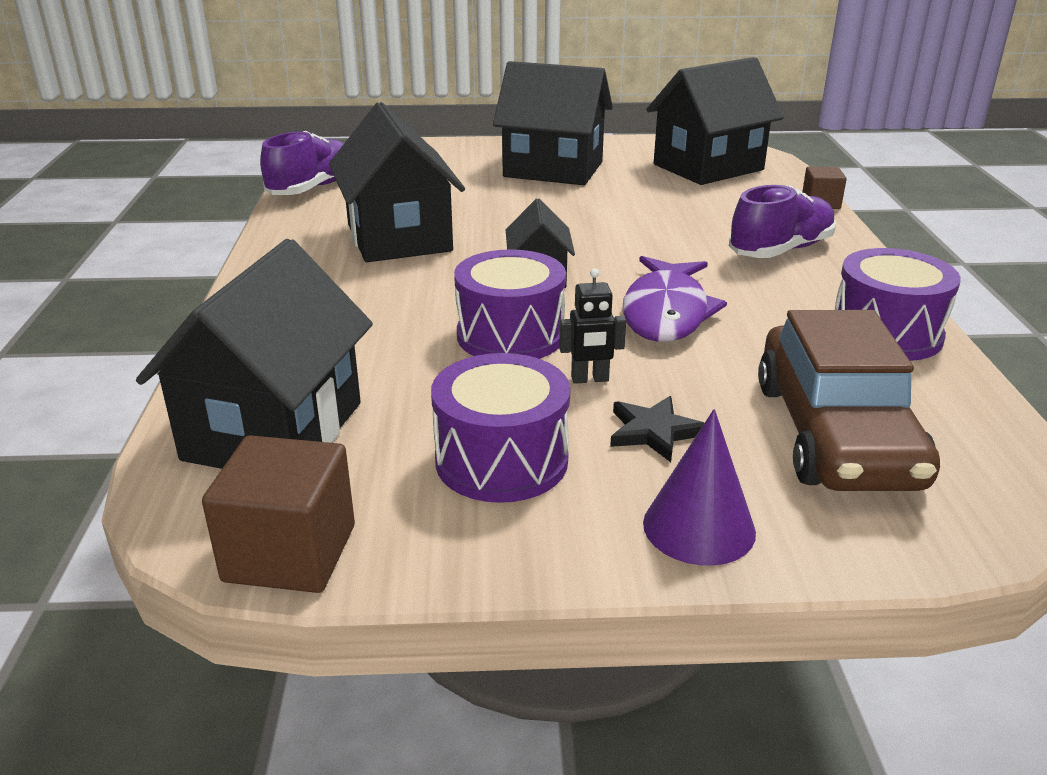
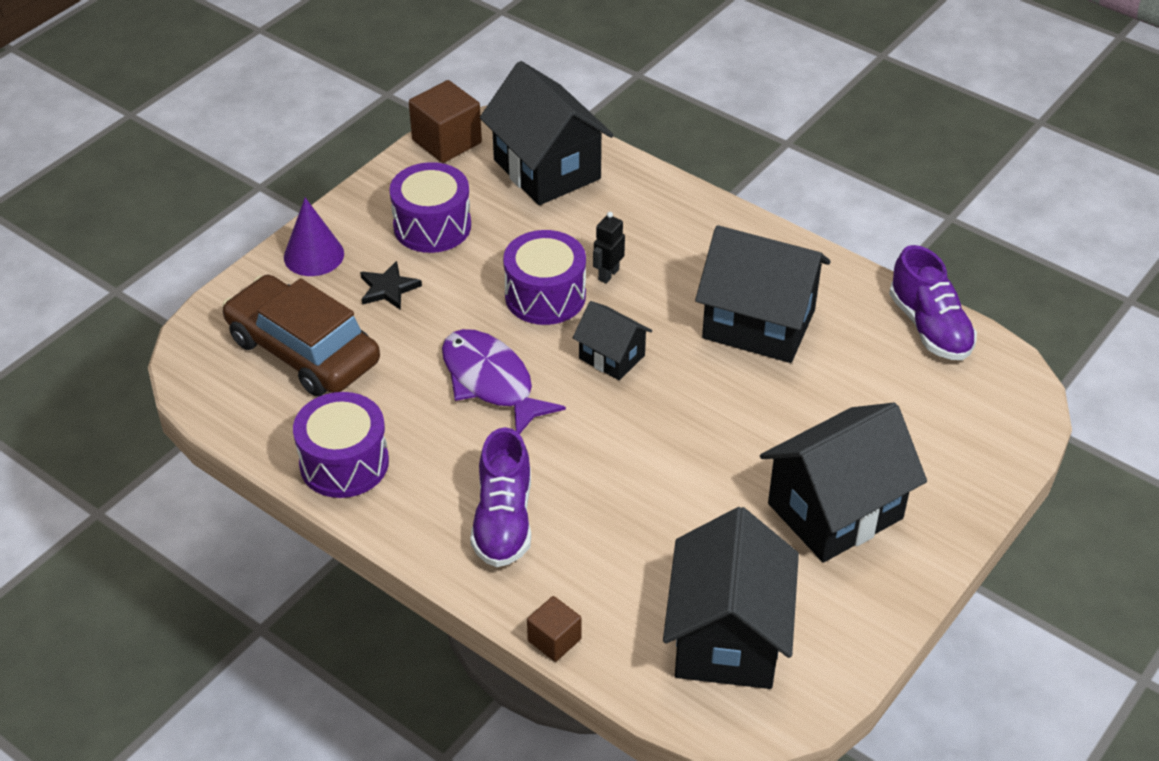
camera: 130 degrees right, 15 degrees up
black robot [559,269,626,384] -> black robot moved to [593,212,625,283]

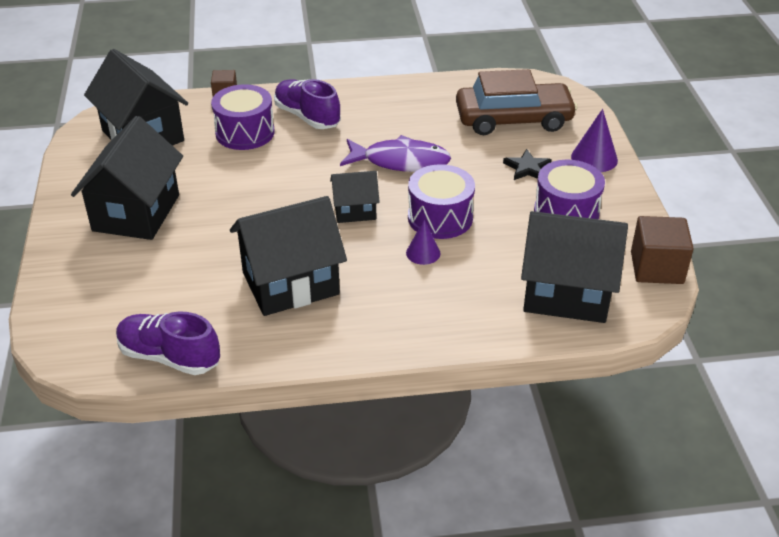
camera: 135 degrees right, 5 degrees down
purple drum [293,392,389,498] -> purple drum moved to [211,84,275,150]
black robot [593,212,625,283] -> purple cone [406,219,440,265]

